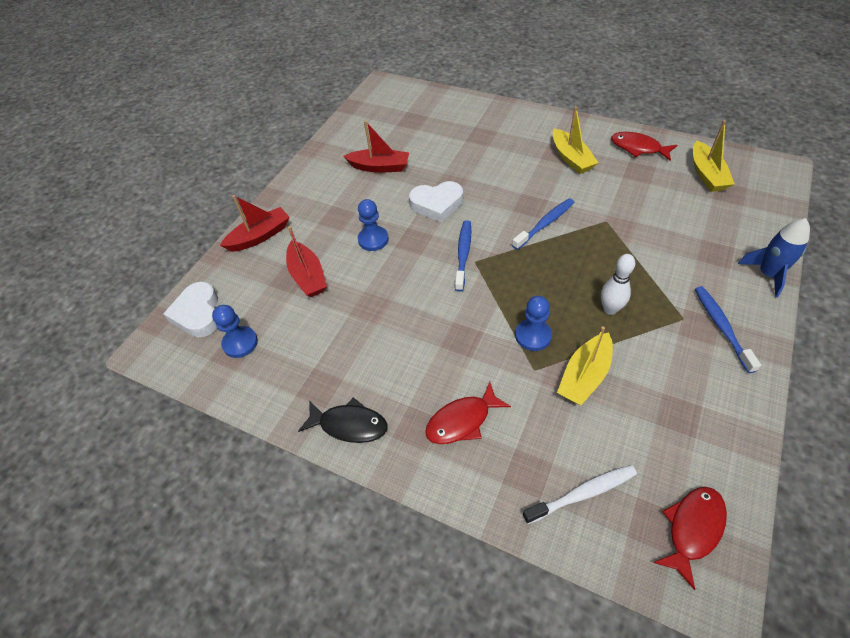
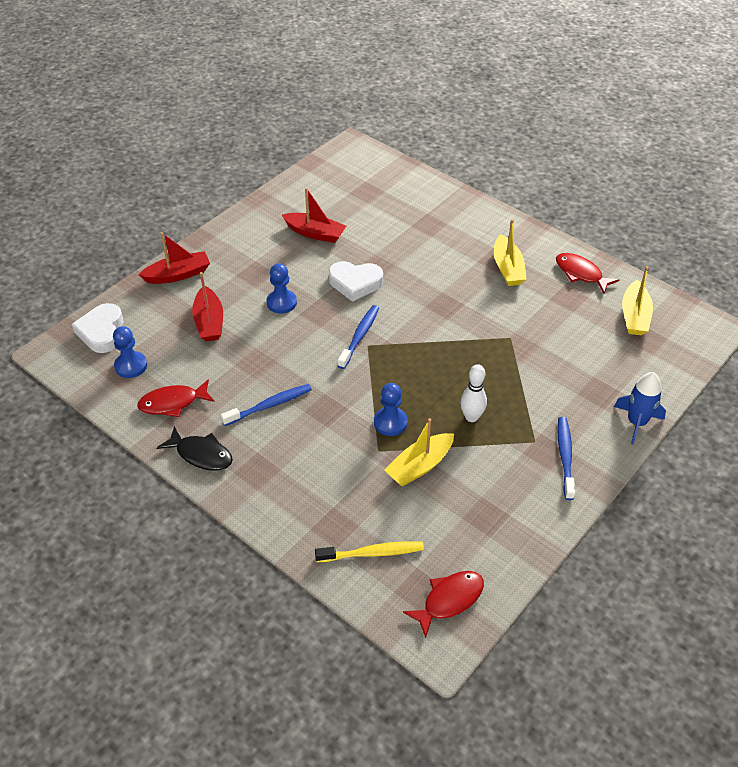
camera: 10 degrees right, 5 degrees down
red fish [425,382,511,444] -> red fish moved to [137,379,215,417]
blue toothbrush [512,198,575,250] -> blue toothbrush moved to [221,384,312,426]
white toothbrush [523,465,637,524] -> yellow toothbrush [315,541,424,562]

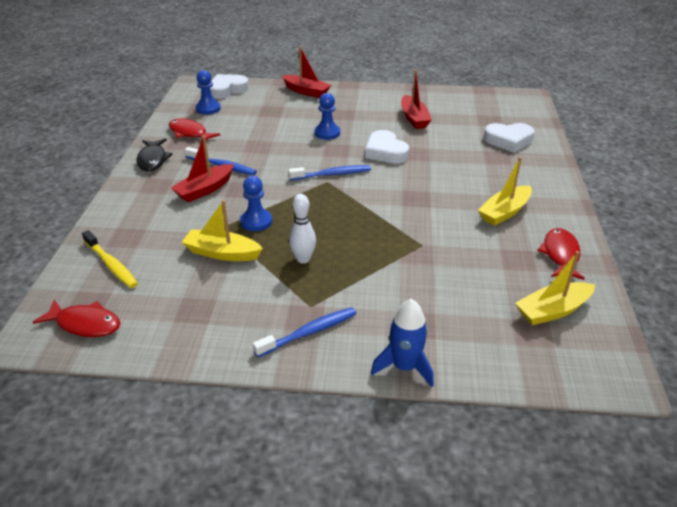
camera: 55 degrees right, 10 degrees down
red boat [192,272,223,341] -> red boat moved to [171,136,234,202]
none -> white heart [484,123,535,152]

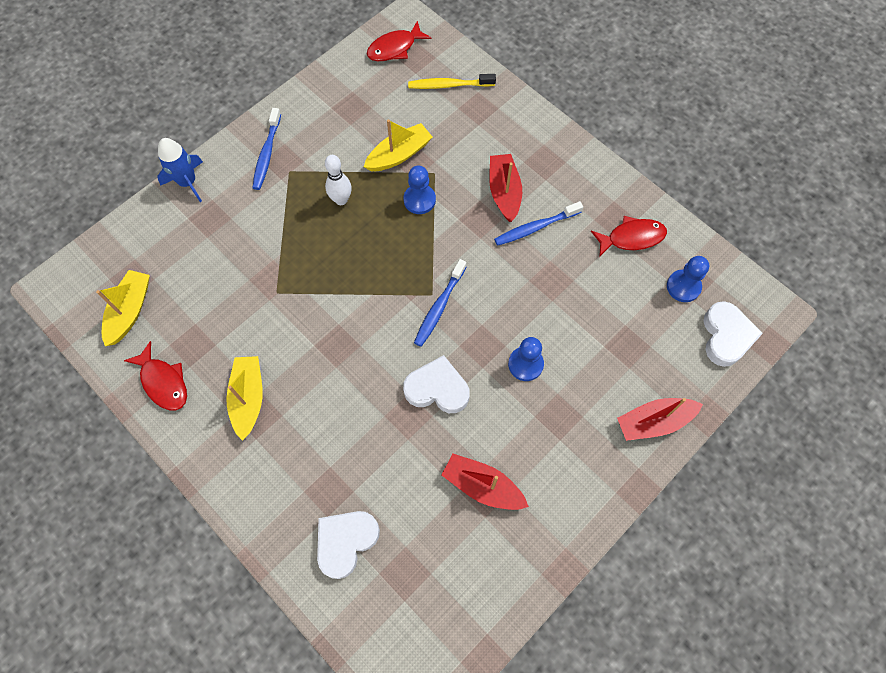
camera: 130 degrees right, 30 degrees up
black fish [137,139,172,171] -> none

